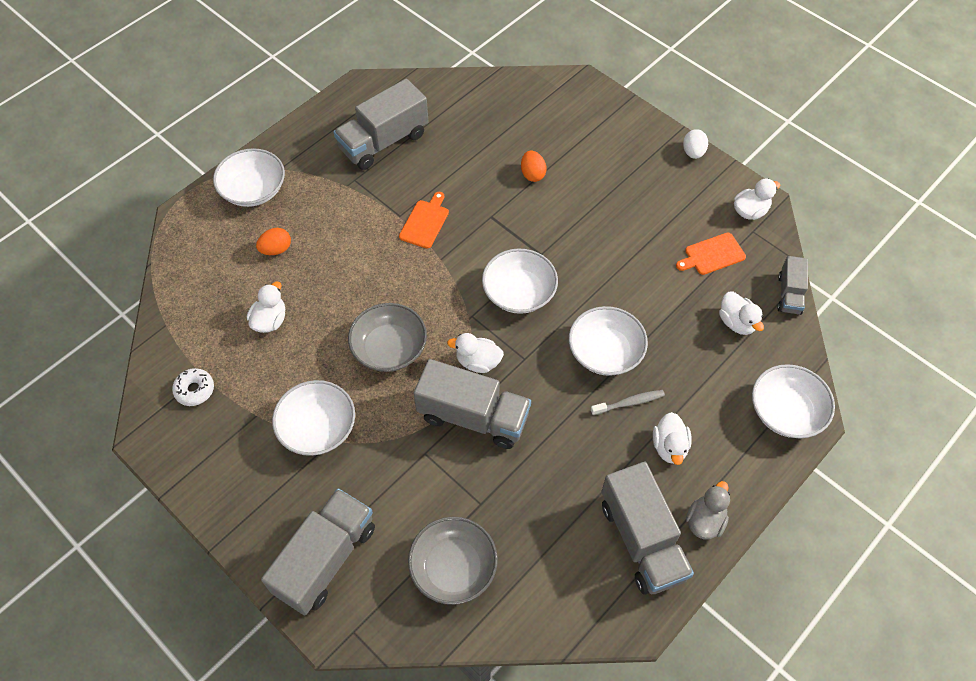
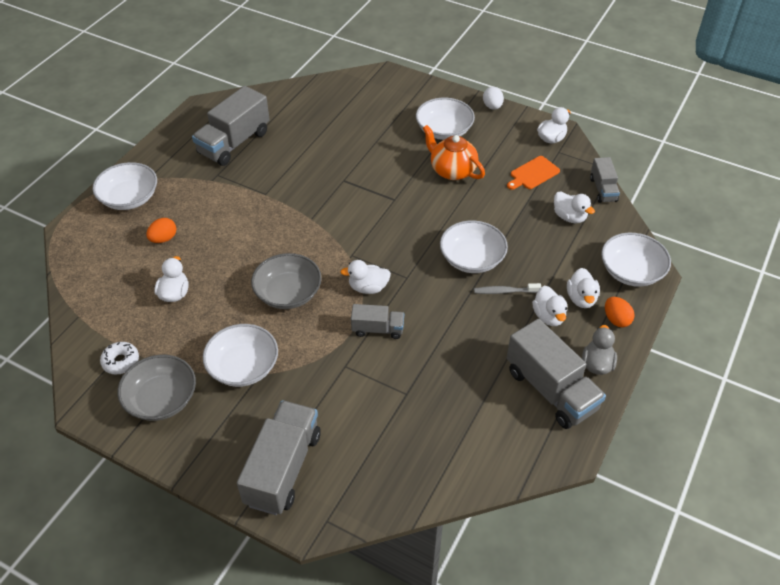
camera: 15 degrees left, 10 degrees down
orange cutting board [399,192,449,249] -> none
grey bowl [408,517,498,605] -> grey bowl moved to [118,355,196,421]
grey truck [414,359,531,449] -> grey truck [351,304,404,339], size x0.54
white bowl [482,248,558,314] -> white bowl moved to [416,98,475,140]
orange egg [521,150,547,182] -> orange egg moved to [605,297,634,327]
grey toothbrush [591,390,665,415] -> grey toothbrush turned 150 degrees counterclockwise [474,283,541,294]
none -> orange teapot [423,125,485,180]
none -> white duck [567,268,600,308]

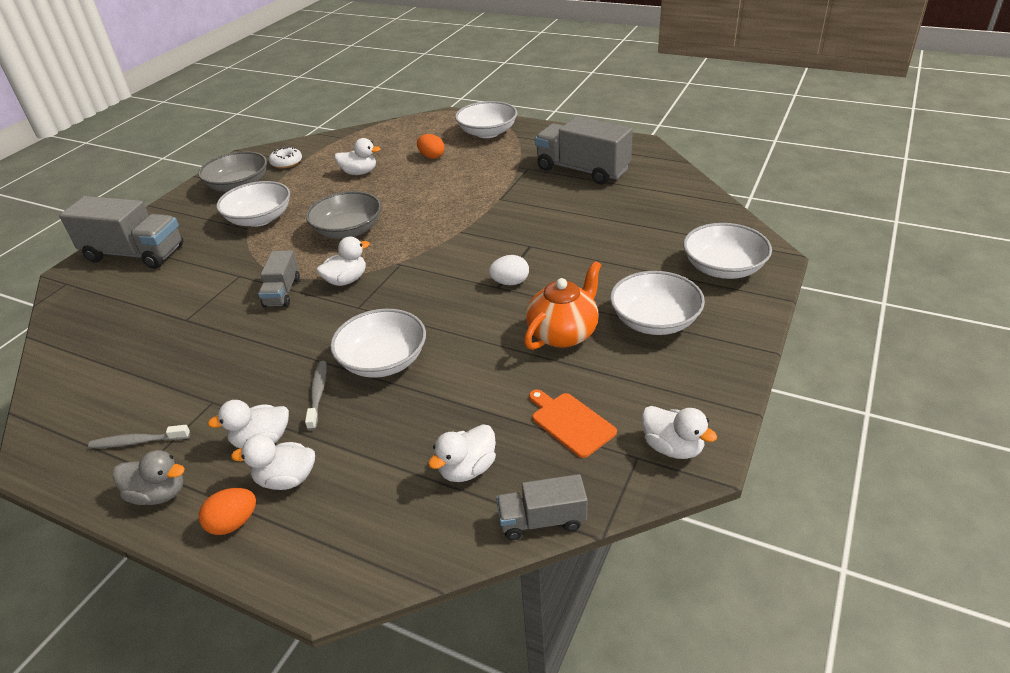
camera: 90 degrees right, 10 degrees down
white duck [340,260,391,294] -> white duck turned 60 degrees clockwise [316,236,370,286]
white egg [483,87,504,110] -> white egg moved to [489,255,529,285]
grey truck [507,319,606,429] -> grey toothbrush [88,425,190,448]
white bowl [601,233,671,287] -> white bowl moved to [683,223,772,279]

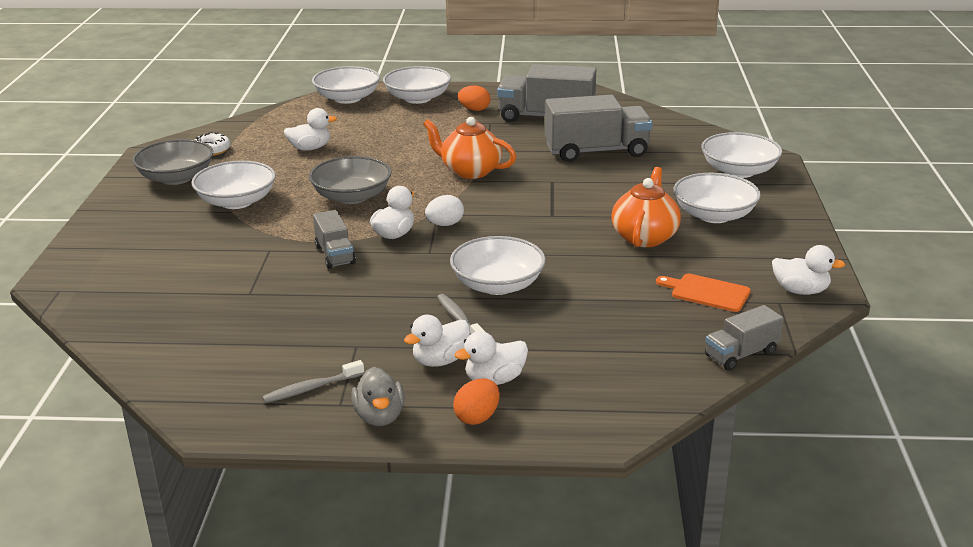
camera: 25 degrees left, 10 degrees down
grey truck [59,196,183,269] -> grey truck moved to [545,95,653,162]
grey duck [113,450,185,505] -> grey duck turned 90 degrees clockwise [351,367,405,426]
orange egg [417,134,444,159] -> orange egg moved to [458,85,491,111]
white duck [428,424,496,482] -> none
white egg [489,255,529,285] -> white egg moved to [425,195,464,226]
none -> white bowl [312,66,380,104]
none -> orange teapot [423,117,516,179]

